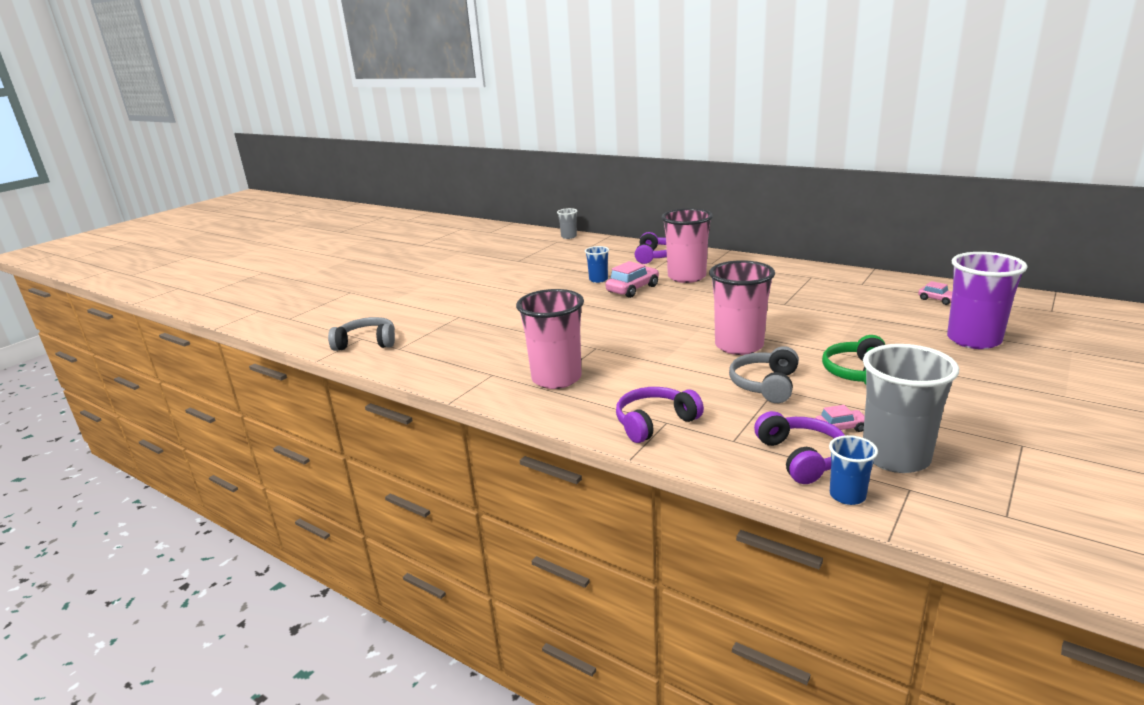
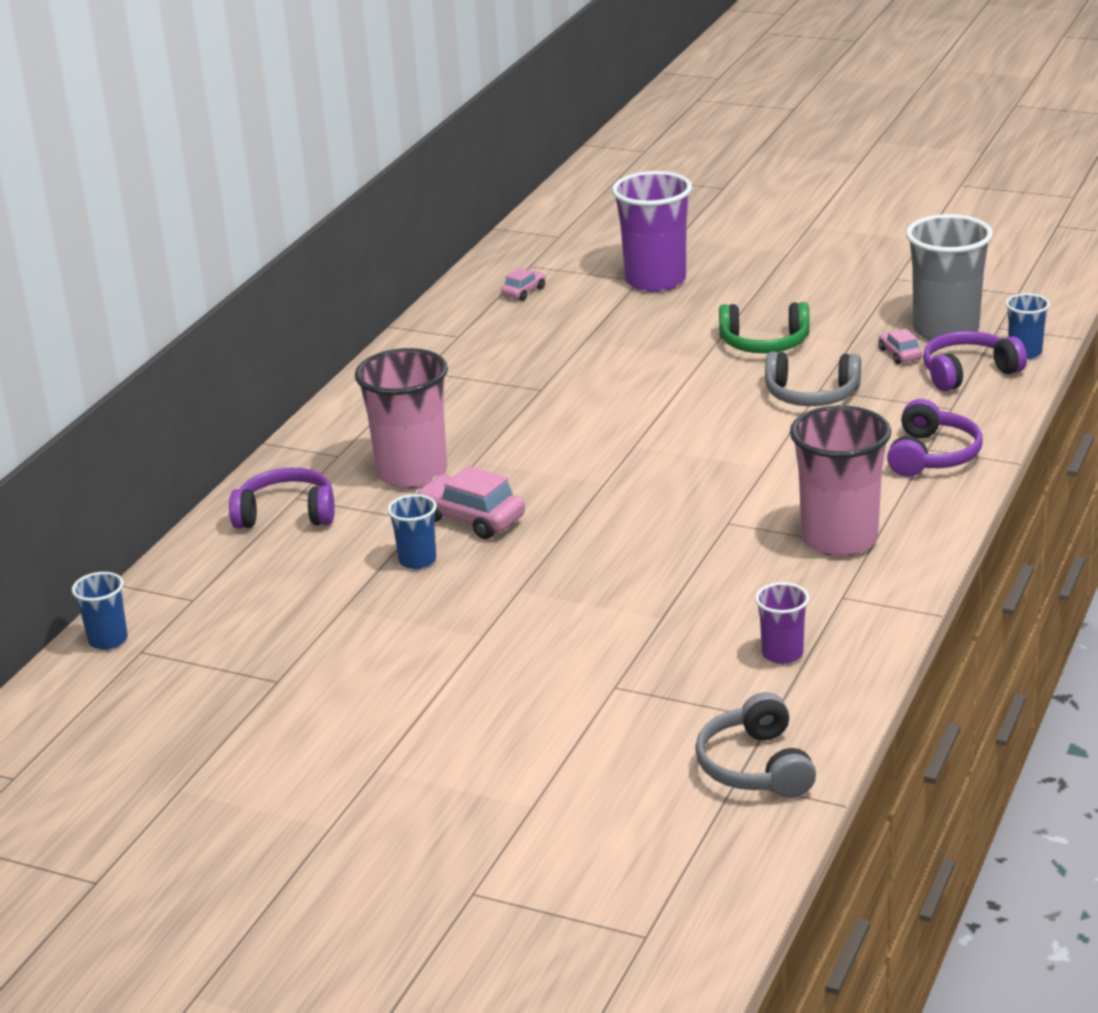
camera: 100 degrees left, 5 degrees up
grey cup [557,208,577,239] -> blue cup [72,572,128,650]
purple headphones [616,387,704,443] -> purple headphones turned 120 degrees counterclockwise [887,399,983,477]
pink cup [709,260,775,355] -> none
none -> purple cup [755,582,809,664]

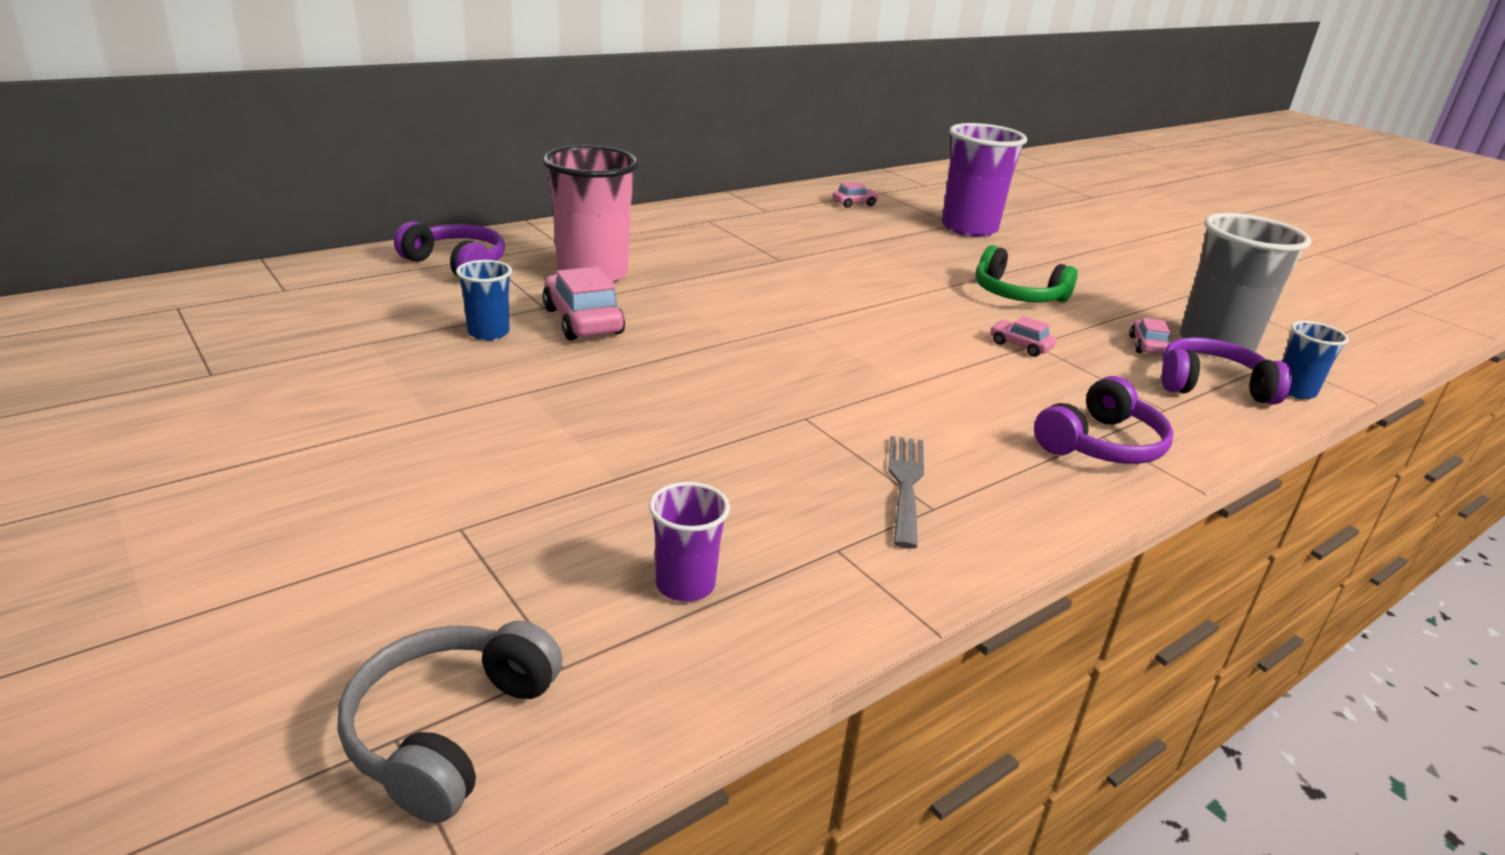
camera: 25 degrees right, 0 degrees up
blue cup [72,572,128,650] -> none
grey headphones [765,351,861,406] -> pink car [990,316,1056,357]
pink cup [790,405,891,556] -> grey fork [888,436,924,549]

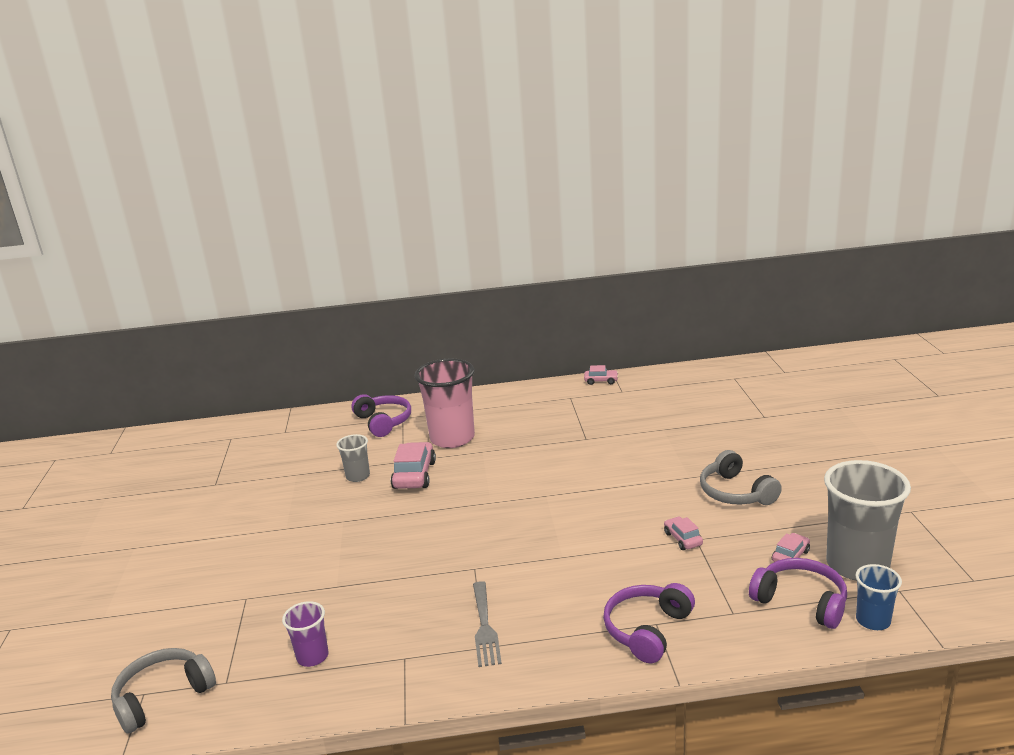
camera: 35 degrees right, 5 degrees down
blue cup [456,260,512,340] -> grey cup [336,434,370,482]
pink car [833,182,879,208] -> pink car moved to [584,365,618,385]
grey fork [888,436,924,549] -> grey fork turned 135 degrees clockwise [473,581,502,667]
purple cup [942,123,1027,237] -> none
green headphones [976,245,1078,302] -> grey headphones [700,450,782,505]
purple headphones [1034,376,1174,464] -> purple headphones turned 135 degrees clockwise [603,583,695,663]

